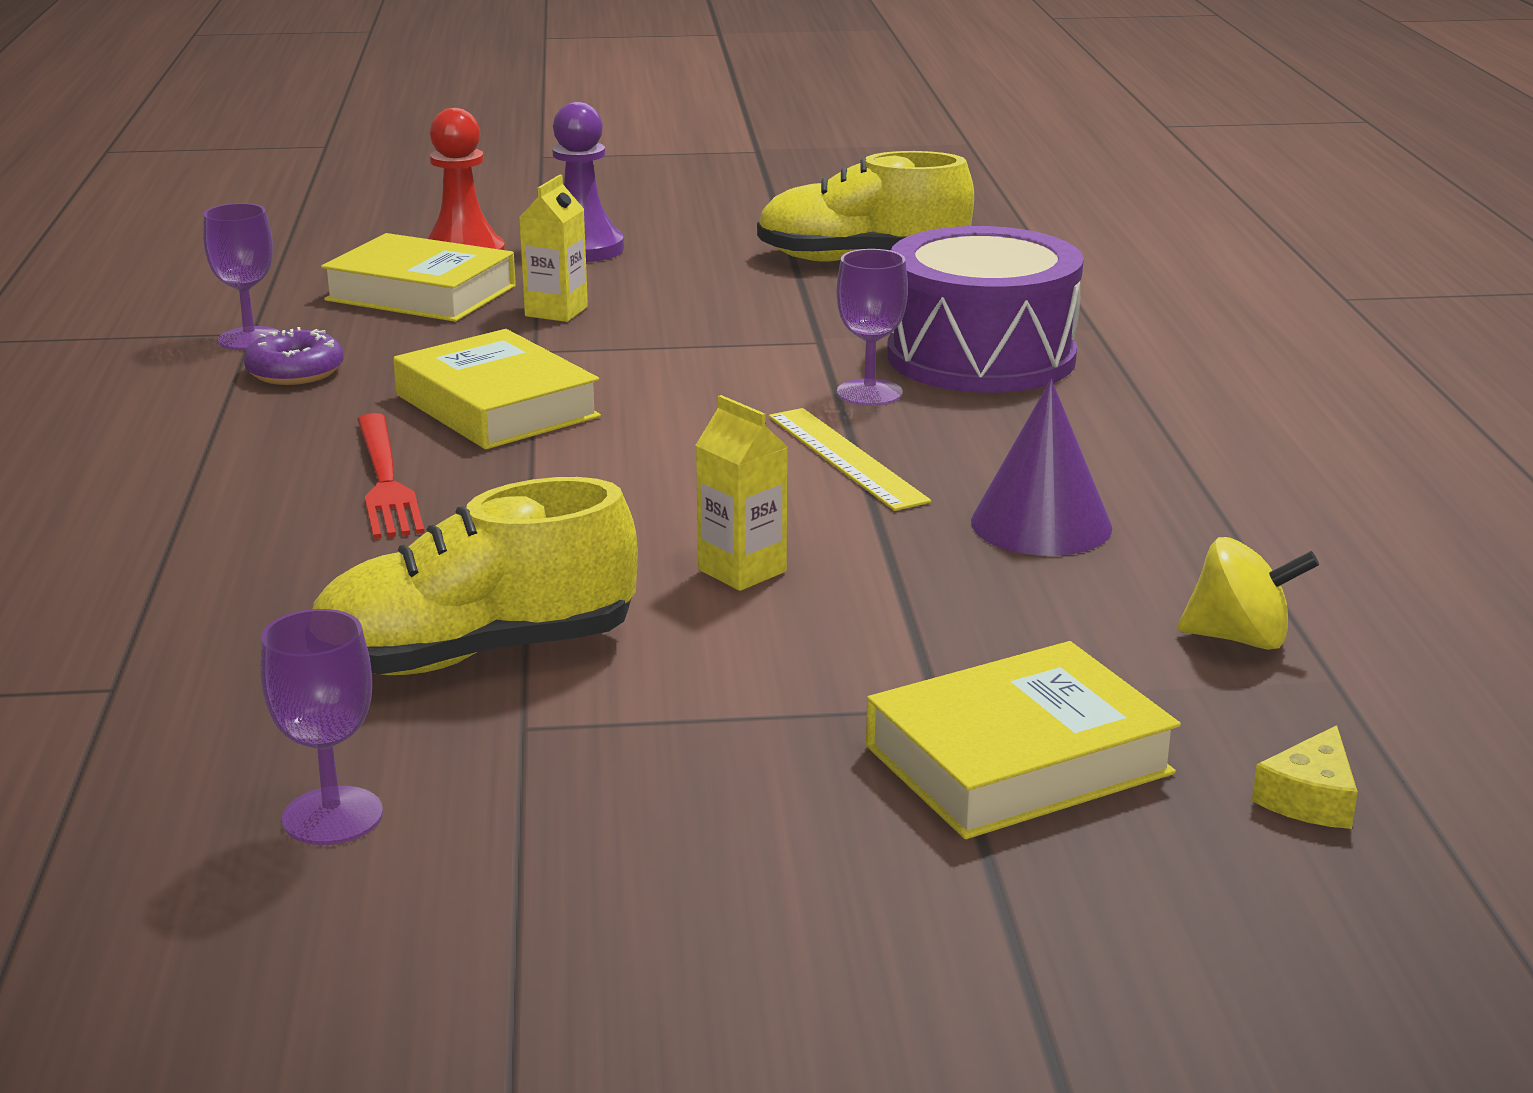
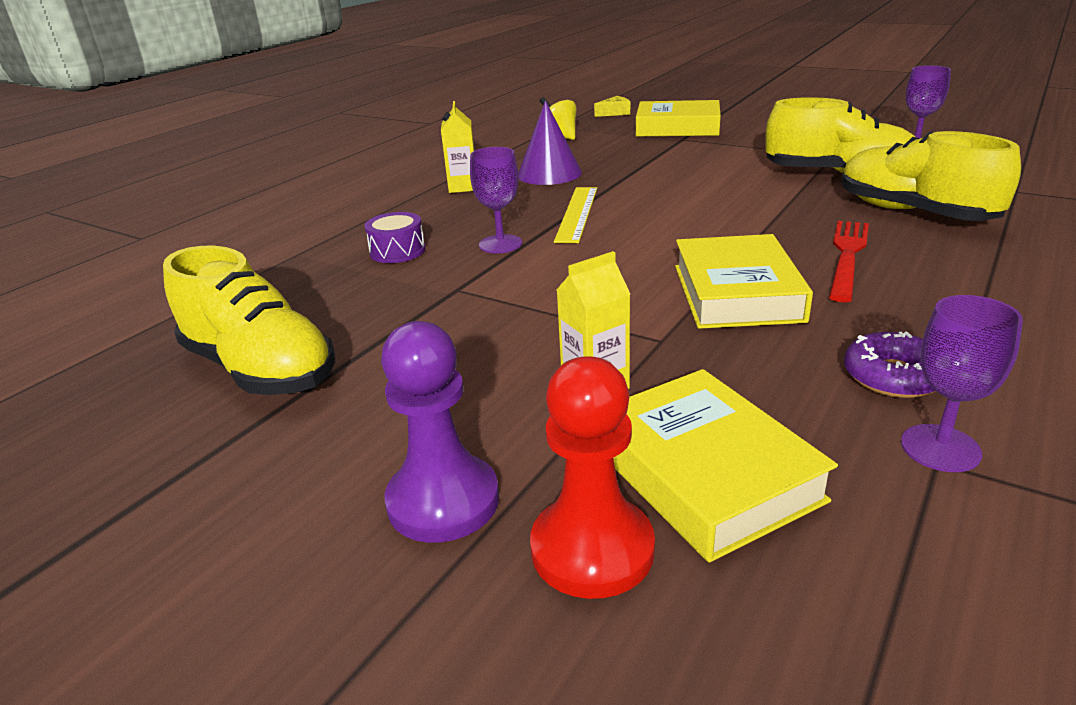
camera: 140 degrees left, 5 degrees up
yellow carton [696,395,788,591] -> yellow carton moved to [441,101,475,193]
purple drum [887,226,1084,393] -> purple drum [364,212,425,263], size x0.43
none -> yellow shoe [842,131,1021,221]

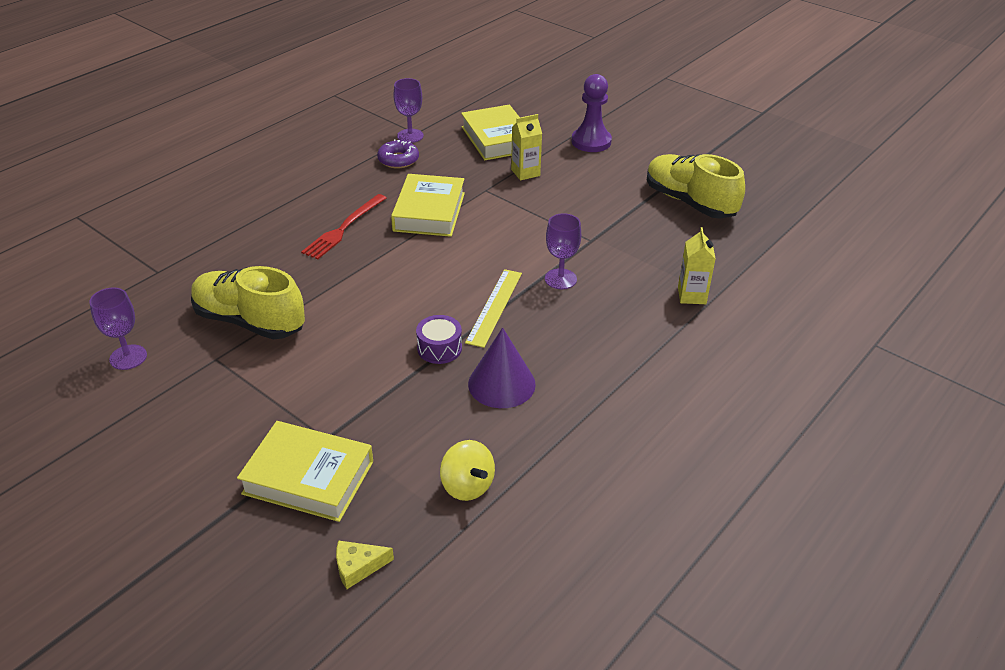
camera: 175 degrees left, 10 degrees up
purple drum [364,212,425,263] -> purple drum moved to [416,315,462,364]
yellow carton [441,101,475,193] -> yellow carton moved to [678,227,716,304]
red pawn [530,356,655,599] -> none
yellow shoe [842,131,1021,221] -> none

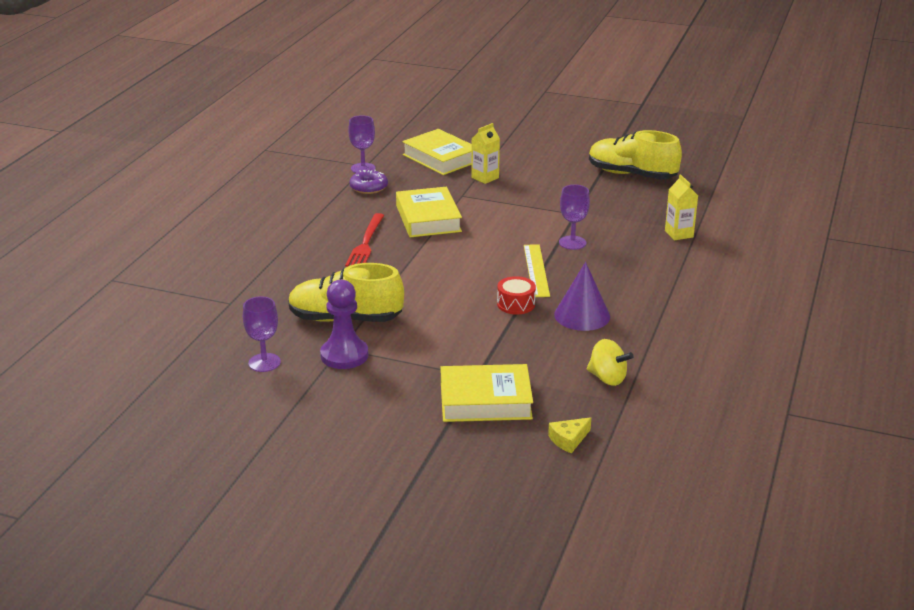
camera: 20 degrees left, 10 degrees down
purple drum [416,315,462,364] -> red drum [497,276,536,315]
purple pawn [572,74,612,152] -> purple pawn moved to [320,280,368,369]

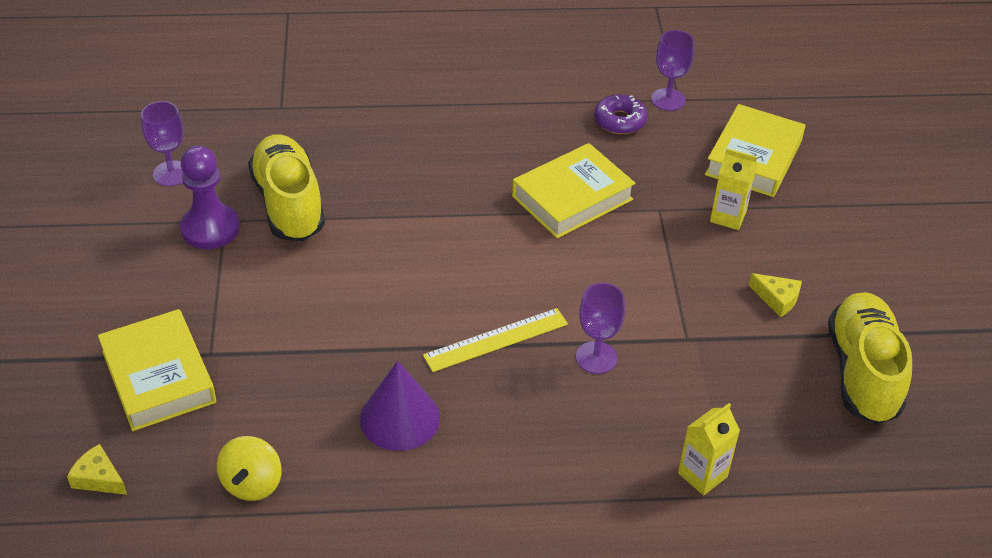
camera: 65 degrees right, 15 degrees up
red fork [345,213,384,267] -> none
red drum [497,276,536,315] -> none
none -> yellow cheese [749,273,802,317]

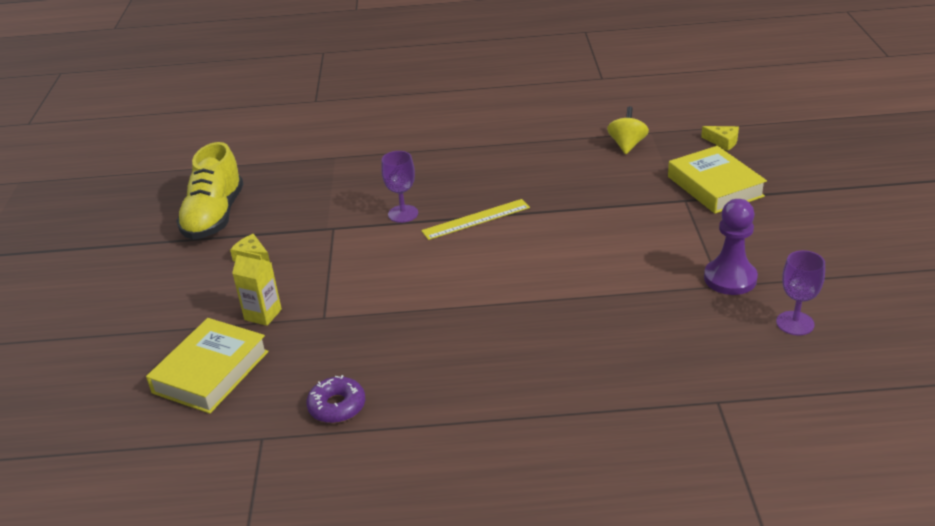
camera: 175 degrees left, 10 degrees down
yellow shoe [248,134,325,241] -> none
purple cone [360,361,440,451] -> none
yellow book [512,143,635,239] -> none
purple goblet [651,30,694,111] -> none
yellow carton [678,403,740,496] -> none

